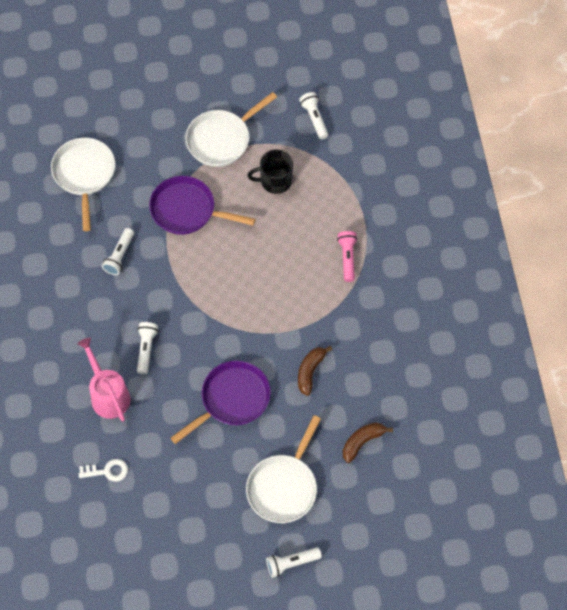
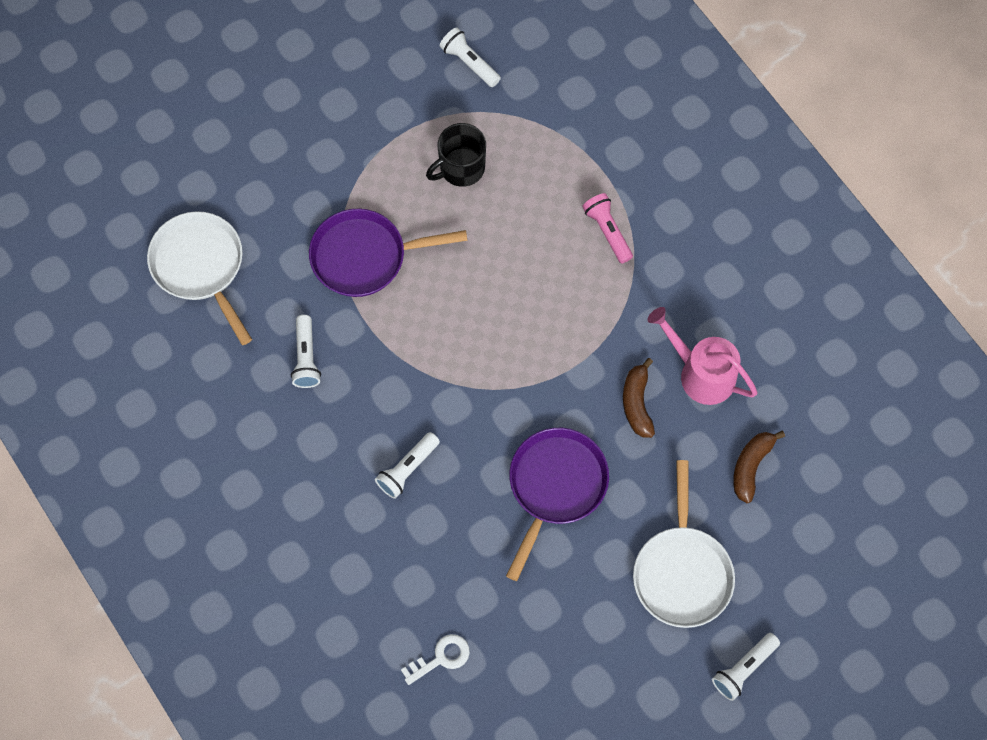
camera: 25 degrees left, 5 degrees up
pink watering can [77,338,131,422] -> pink watering can moved to [648,307,758,405]
white flashlight [137,322,158,374] -> white flashlight turned 120 degrees counterclockwise [375,432,440,499]
white pan [185,92,277,167] -> none

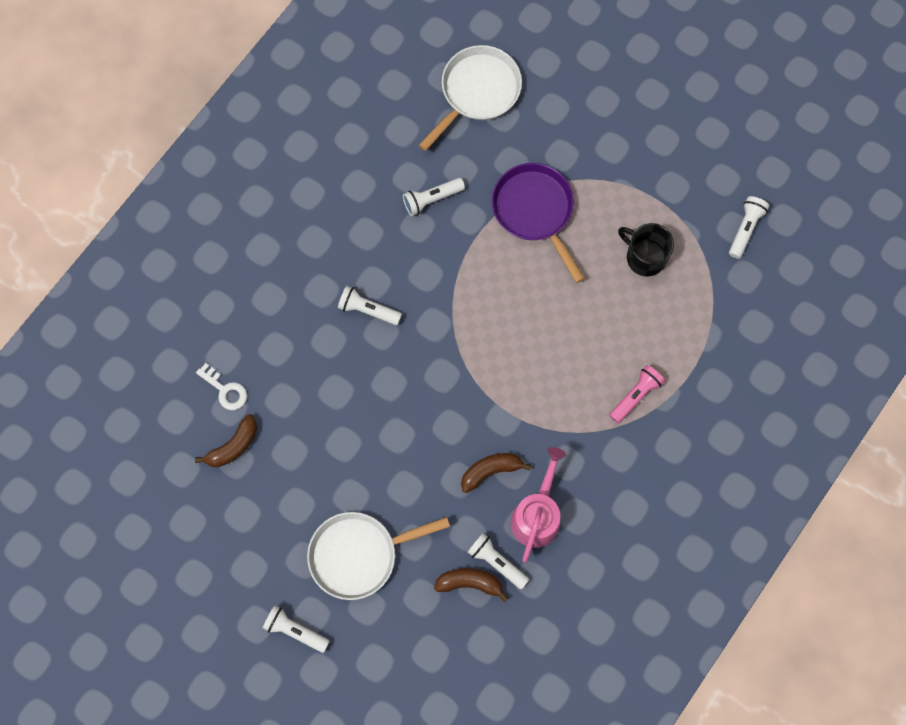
camera: 70 degrees right, 5 degrees up
purple pan [506,428,609,581] -> none
none -> brown banana [195,414,257,467]
none -> white flashlight [468,533,529,589]

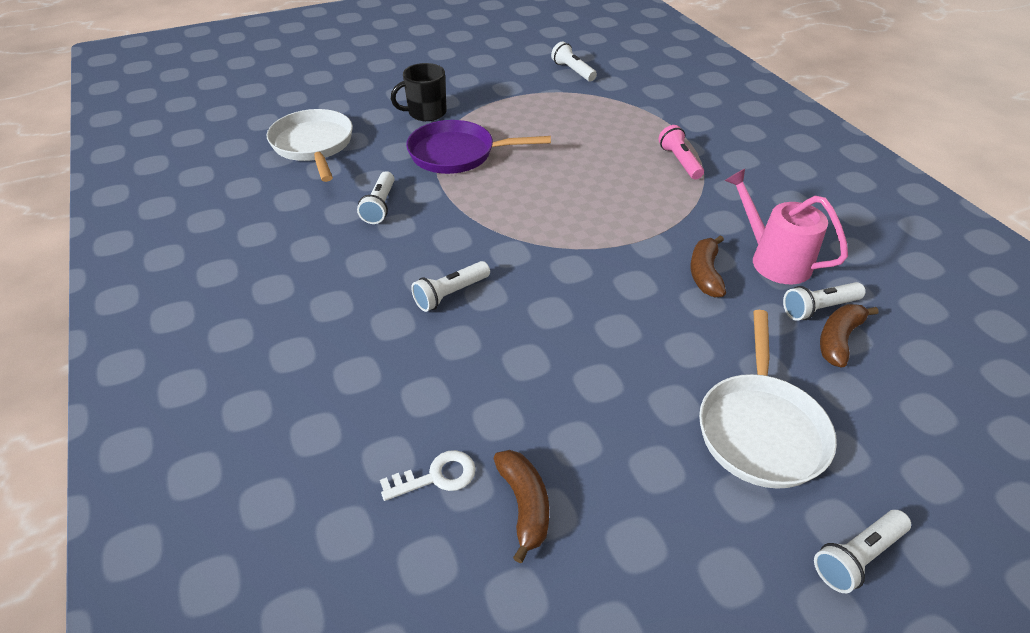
camera: 60 degrees left, 30 degrees down
black mug [618,223,674,277] -> black mug moved to [391,63,447,121]

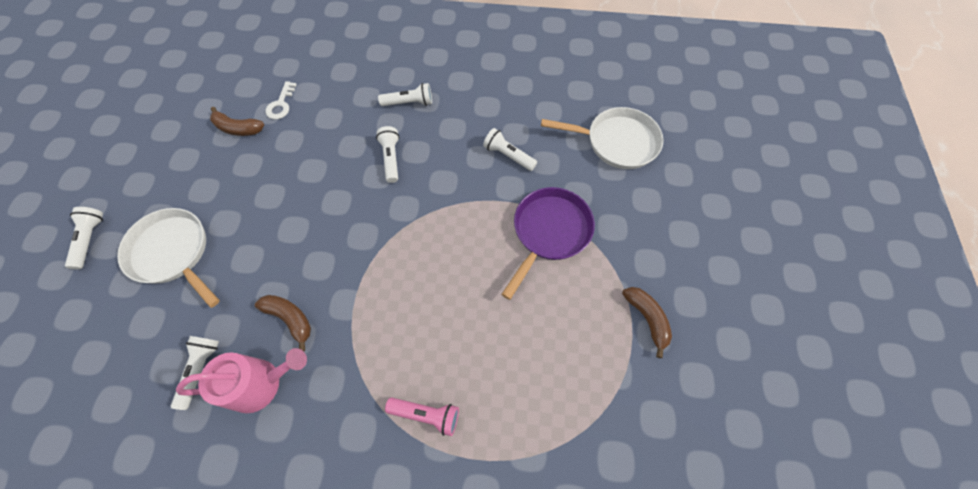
camera: 120 degrees right, 20 degrees up
black mug [391,63,447,121] -> none
white flashlight [551,42,597,81] -> white flashlight moved to [378,83,432,106]
brown banana [820,304,879,368] -> brown banana moved to [622,287,672,358]

